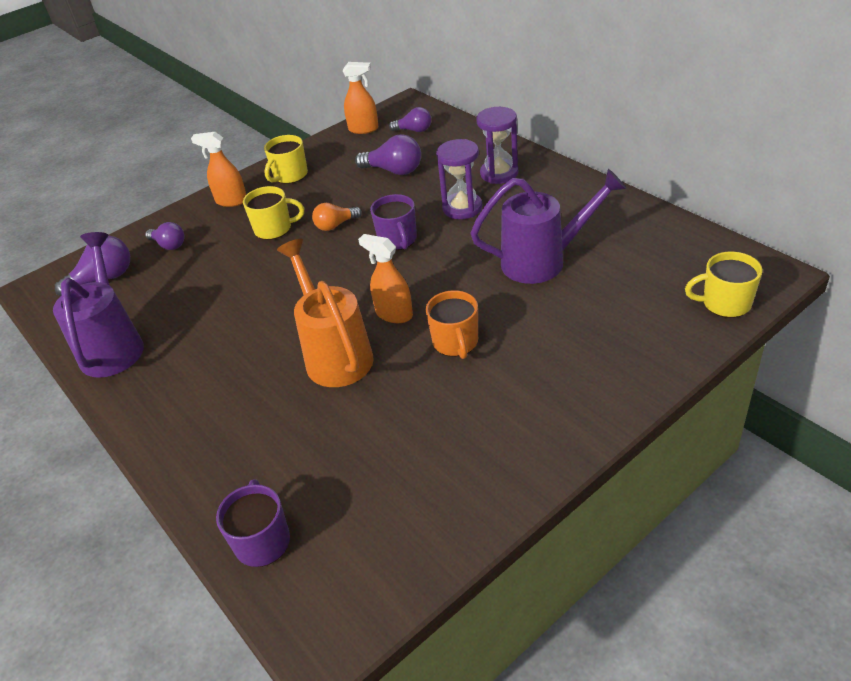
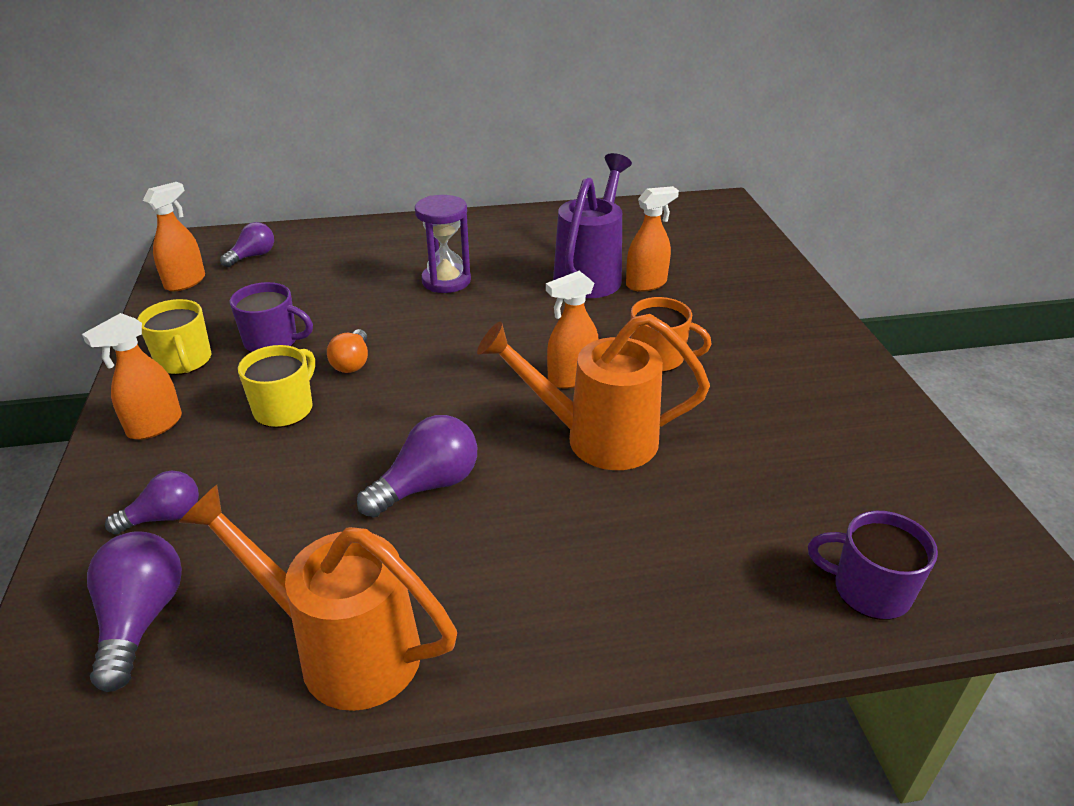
camera: 65 degrees left, 5 degrees down
purple watering can [53,232,144,378] -> orange watering can [178,485,457,711]
purple light bulb [355,134,421,175] -> purple light bulb moved to [357,415,477,518]
purple mug [370,194,417,250] -> purple mug moved to [230,282,313,352]
purple hourglass [476,107,518,184] -> none
yellow mug [685,252,763,318] -> none
none -> orange spray bottle [626,186,679,292]

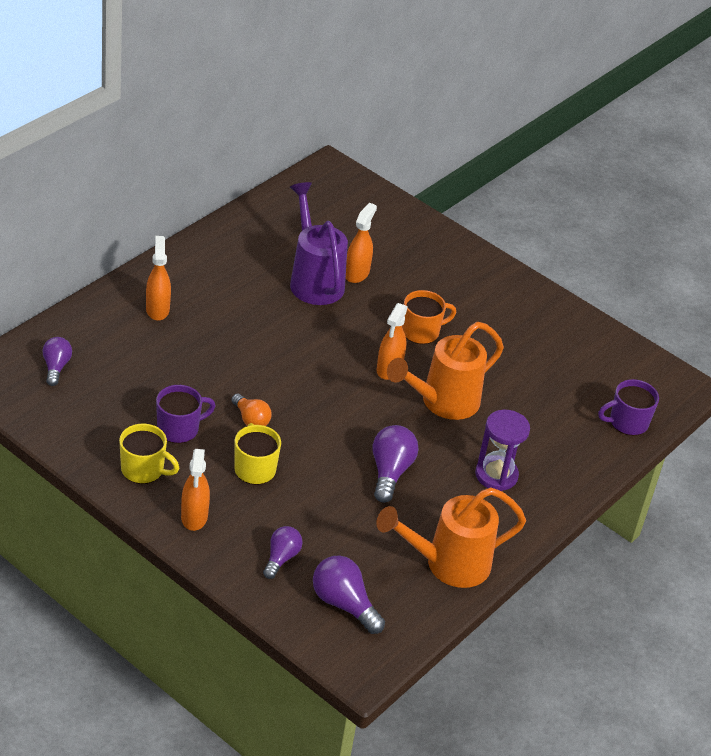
camera: 45 degrees left, 5 degrees up
orange spray bottle [143,182,205,291] -> orange spray bottle moved to [146,236,171,321]
purple hourglass [415,195,471,293] -> purple hourglass moved to [475,410,530,491]

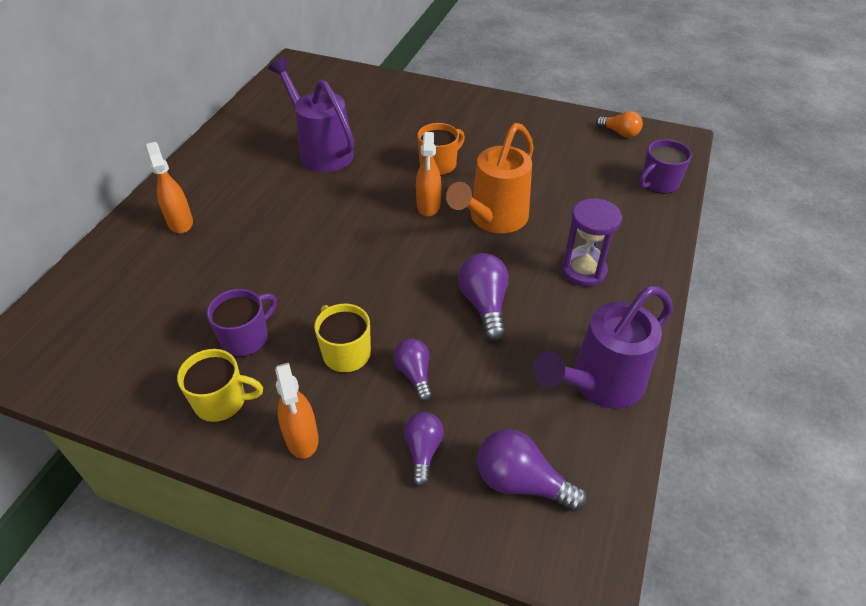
camera: 15 degrees left, 5 degrees up
purple light bulb [42,337,72,386] -> purple light bulb moved to [393,338,432,402]
orange light bulb [231,394,271,426] -> orange light bulb moved to [596,111,643,138]
orange spray bottle [346,203,377,283] -> none
orange watering can [376,487,526,588] -> purple watering can [533,286,673,409]

